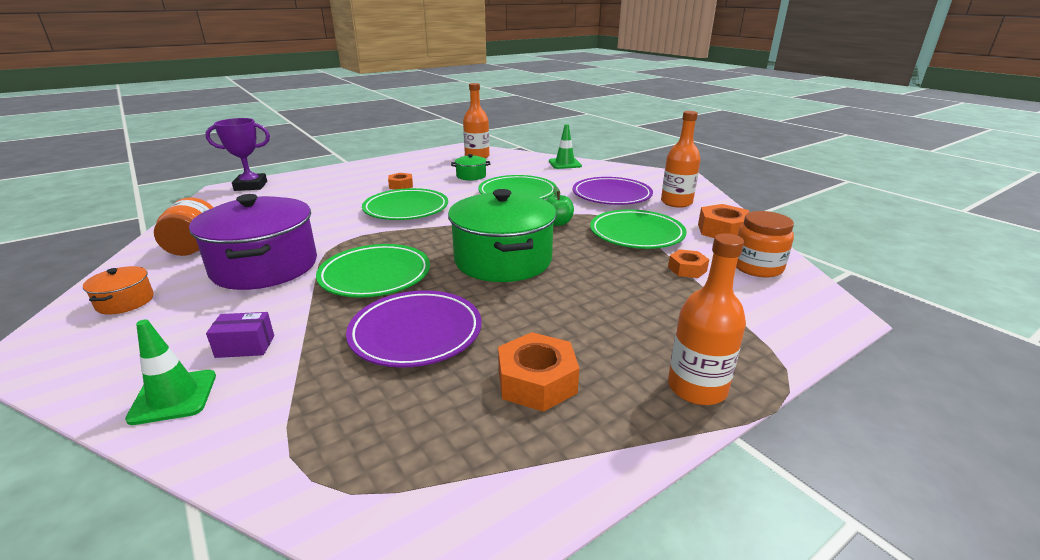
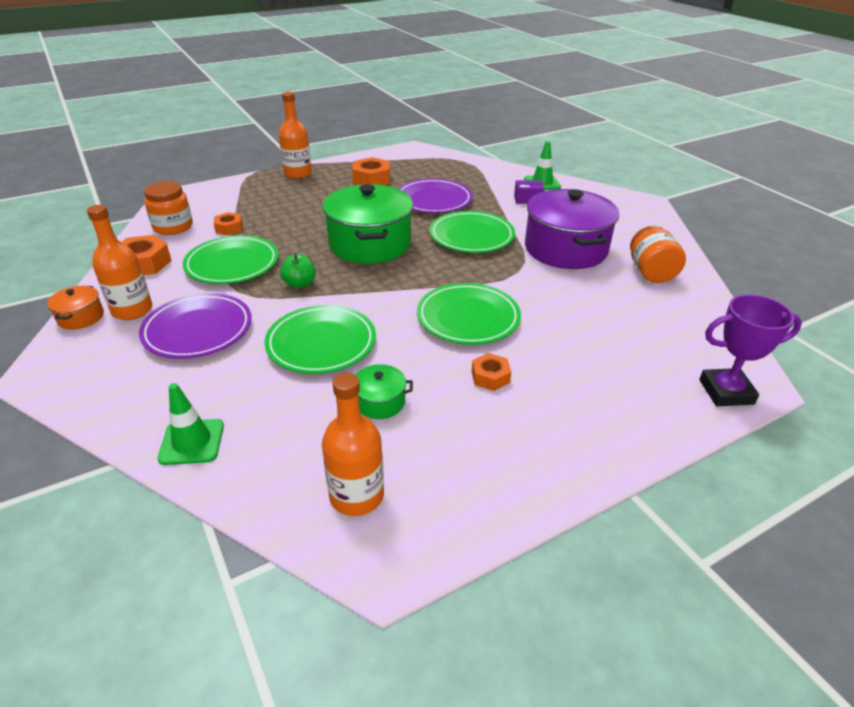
camera: 175 degrees left, 10 degrees up
orange pot [83,266,154,315] -> orange pot moved to [47,286,104,330]

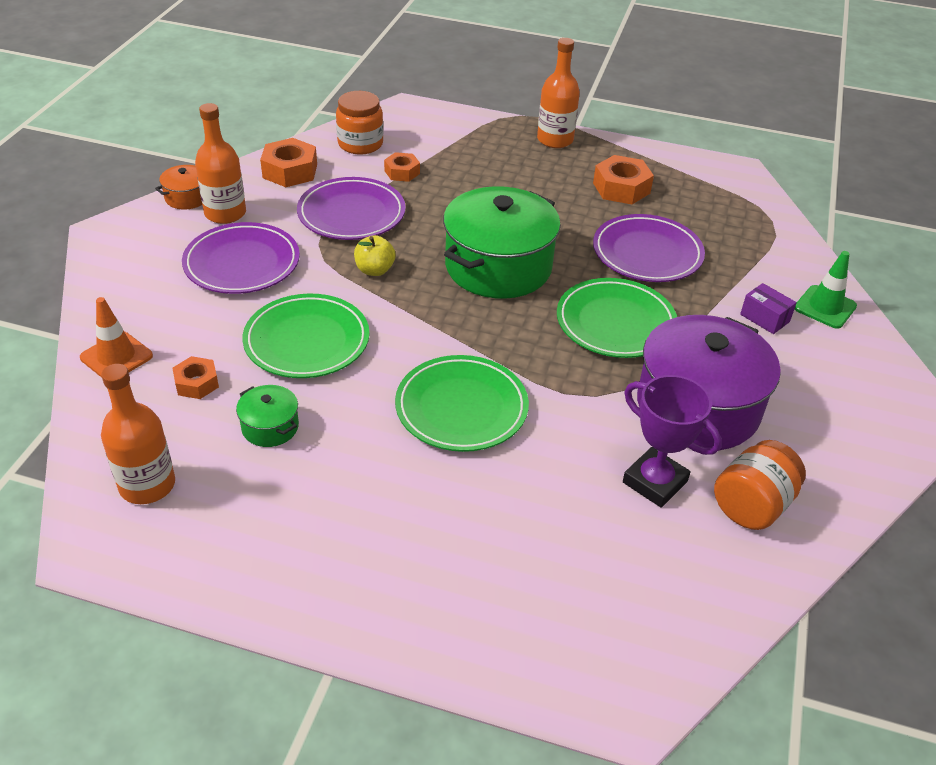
camera: 45 degrees right, 5 degrees up
green traffic cone [158,383,224,465] -> orange traffic cone [80,297,153,378]
green plate [183,235,278,284] -> purple plate [297,177,406,240]
green apple [280,254,316,288] -> yellow apple [354,235,396,276]
orange nut [472,353,511,391] -> orange nut moved to [172,356,219,399]
purple trophy [699,294,802,406] -> purple trophy moved to [623,375,722,508]

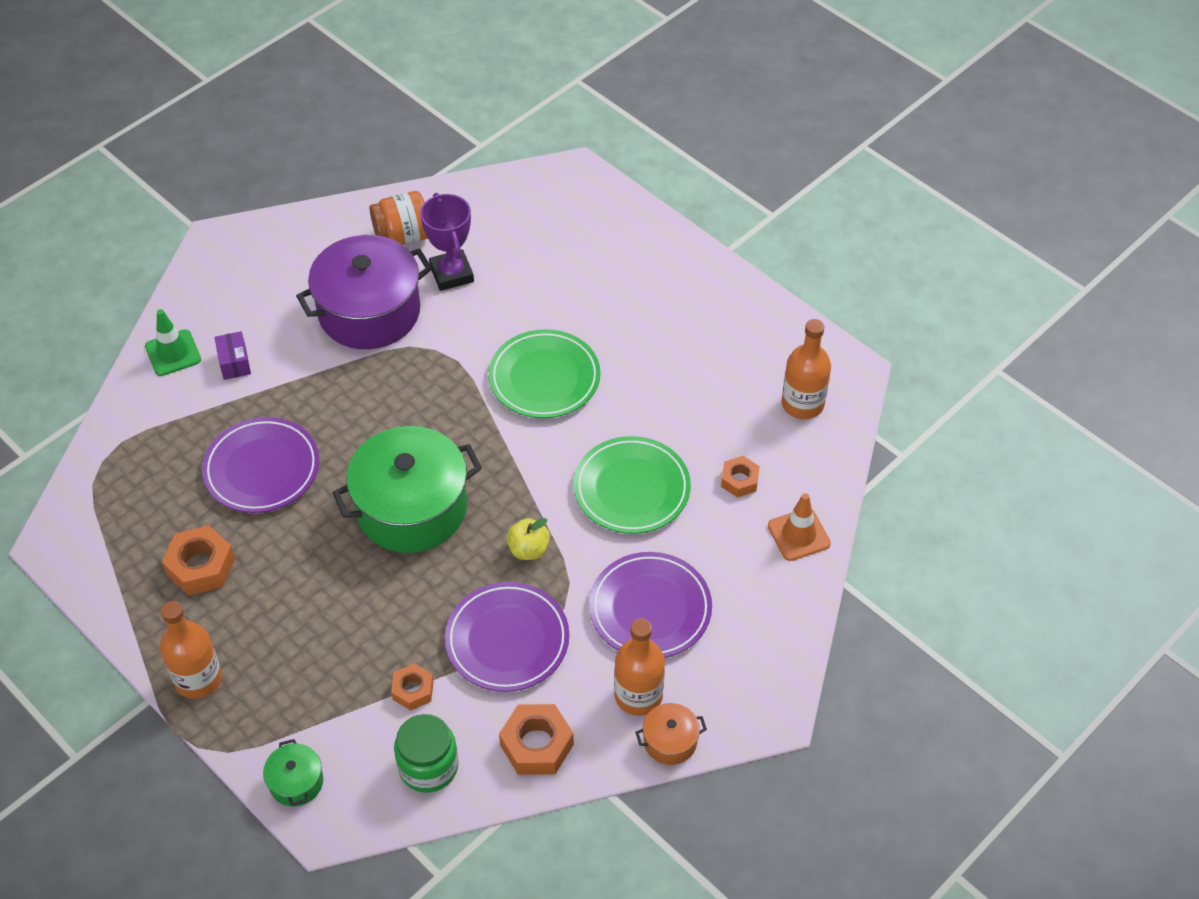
camera: 150 degrees left, 10 degrees up
green pot [236,385,299,447] -> green pot moved to [263,739,323,806]
orange jar [336,91,383,155] -> green jar [394,714,459,793]
green plate [557,278,677,358] -> none

